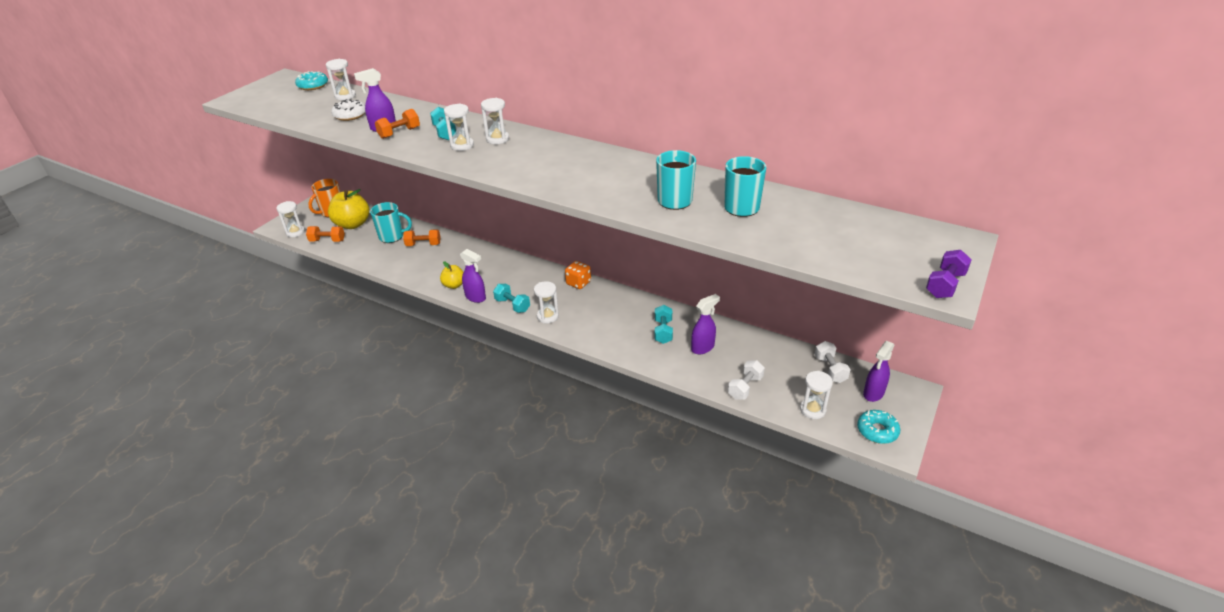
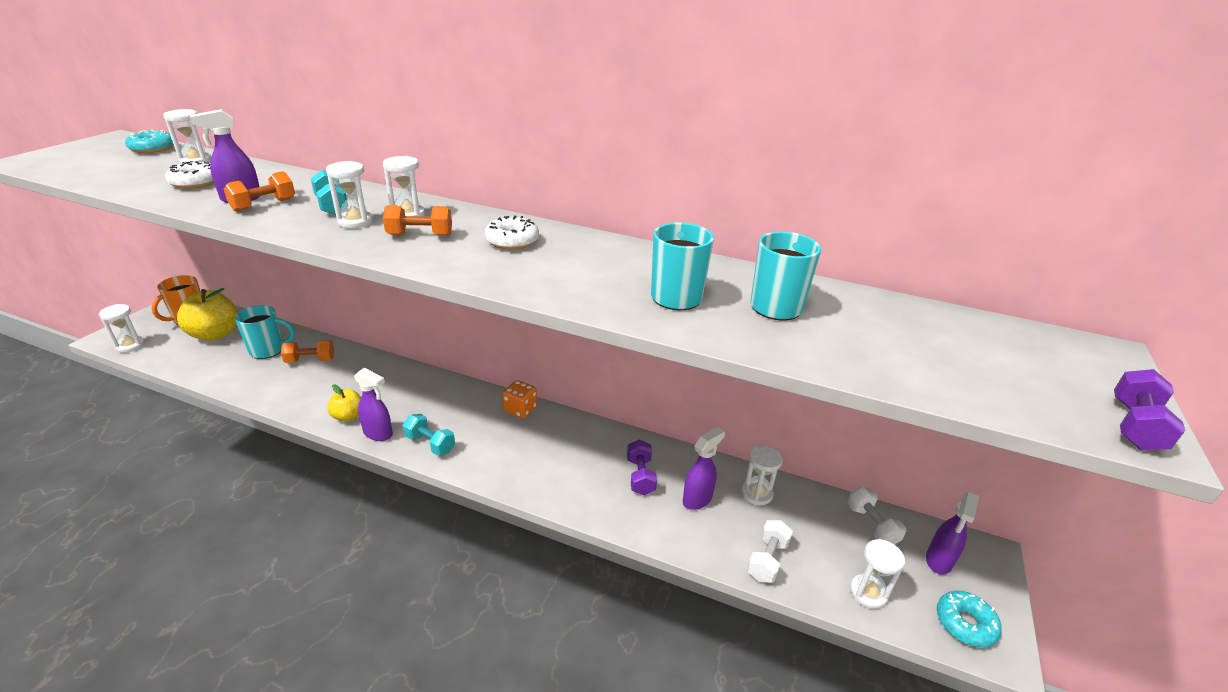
camera: 10 degrees left, 5 degrees down
orange dumbbell [306,226,345,242] -> orange dumbbell moved to [383,205,452,236]
white hourglass [534,281,559,323] -> white hourglass moved to [741,445,782,505]
turquoise dumbbell [655,305,673,344] -> purple dumbbell [627,439,657,495]
none -> white donut [484,215,539,250]

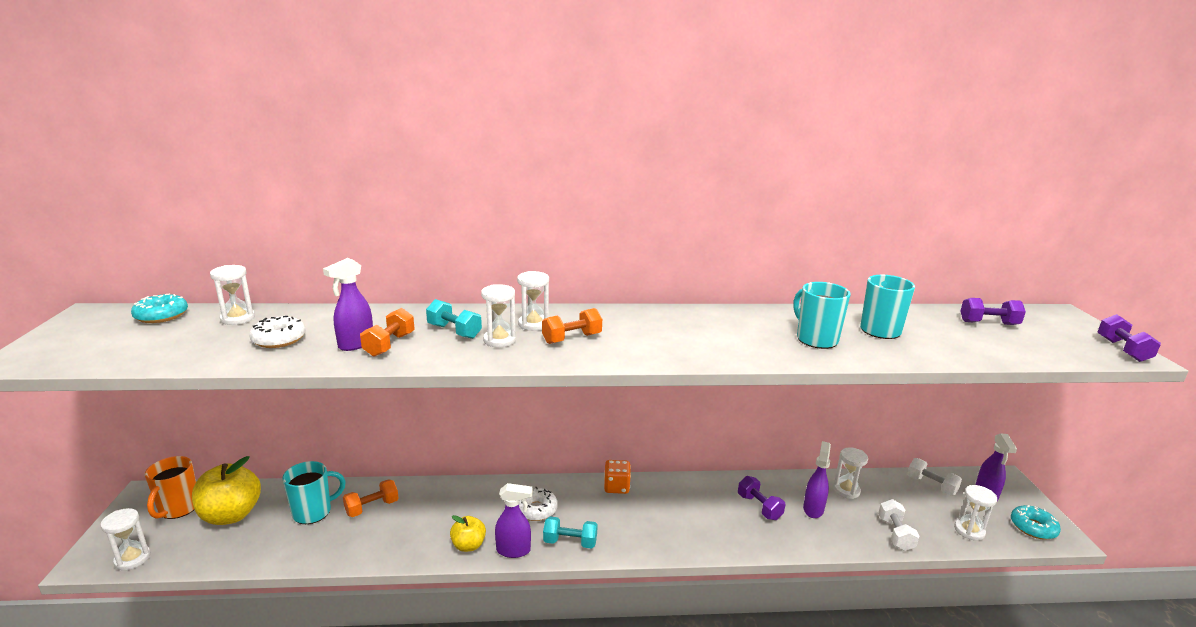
camera: 25 degrees left, 10 degrees down
white donut [484,215,539,250] -> white donut moved to [519,487,558,521]
none -> purple dumbbell [960,298,1026,325]

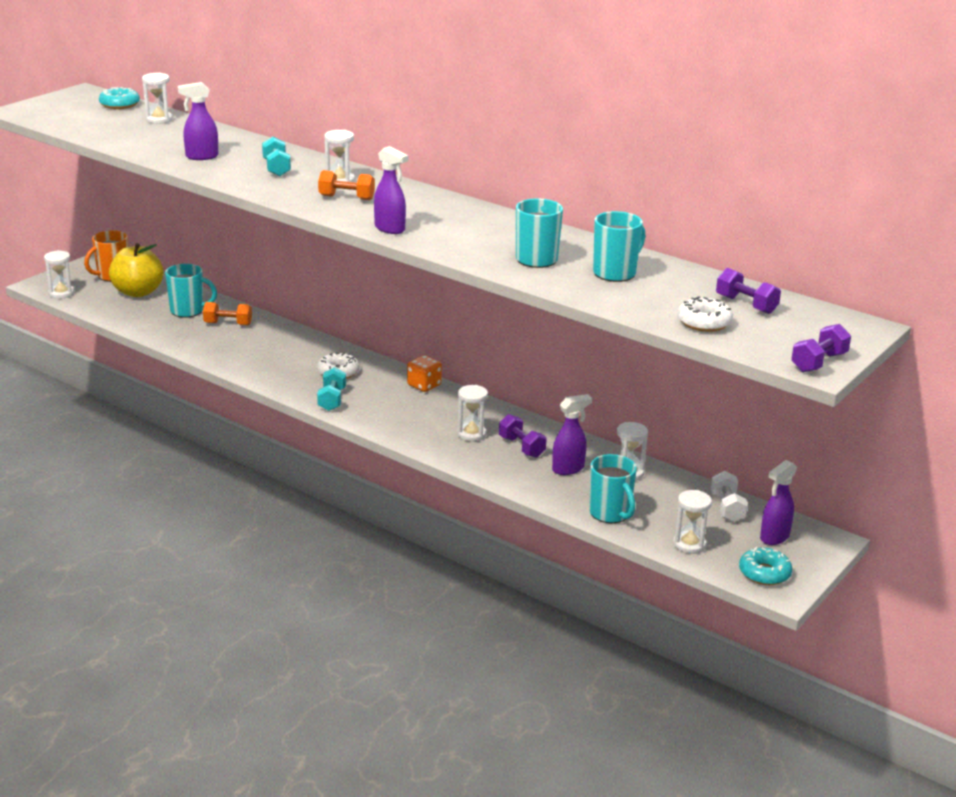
camera: 40 degrees right, 5 degrees up
white donut [249,316,306,348] -> white donut moved to [678,296,733,332]
orange dumbbell [360,308,415,357] -> none
yellow apple [450,515,486,552] -> none
white hourglass [481,284,516,347] -> white hourglass moved to [457,385,488,442]
purple spray bottle [495,483,533,558] -> purple spray bottle moved to [374,146,409,234]
turquoise dumbbell [543,517,598,549] -> turquoise dumbbell turned 45 degrees clockwise [317,367,346,411]
purple dumbbell [738,476,786,520] -> purple dumbbell turned 45 degrees counterclockwise [499,414,546,458]
white dumbbell [878,499,919,551] -> turquoise mug [589,454,637,523]

